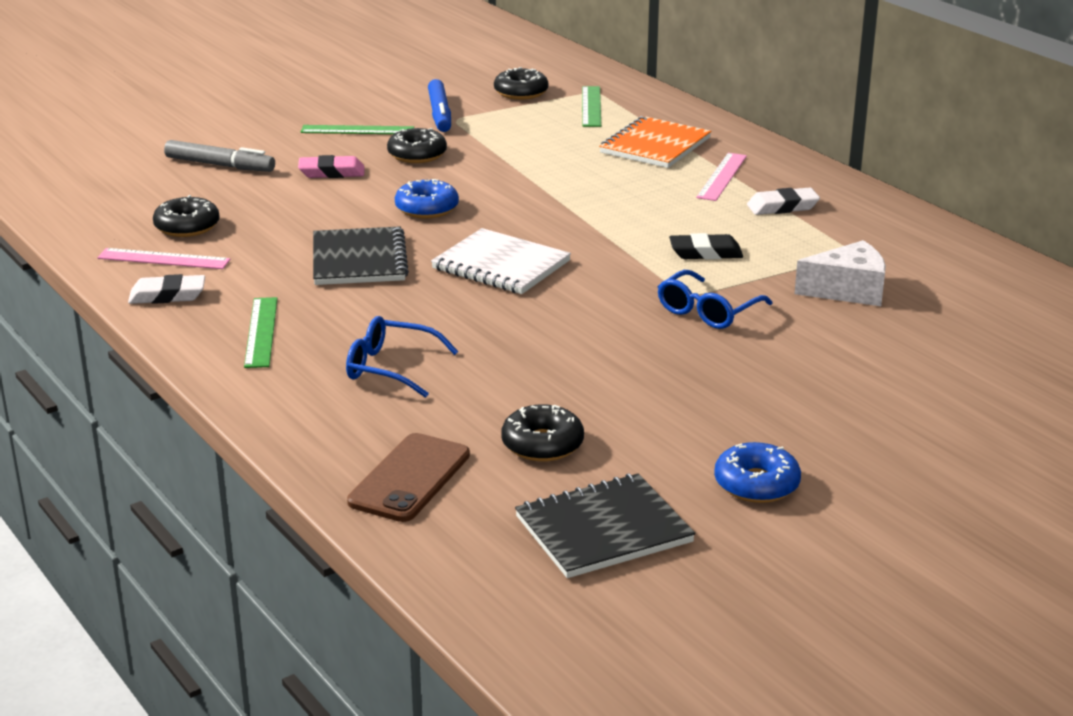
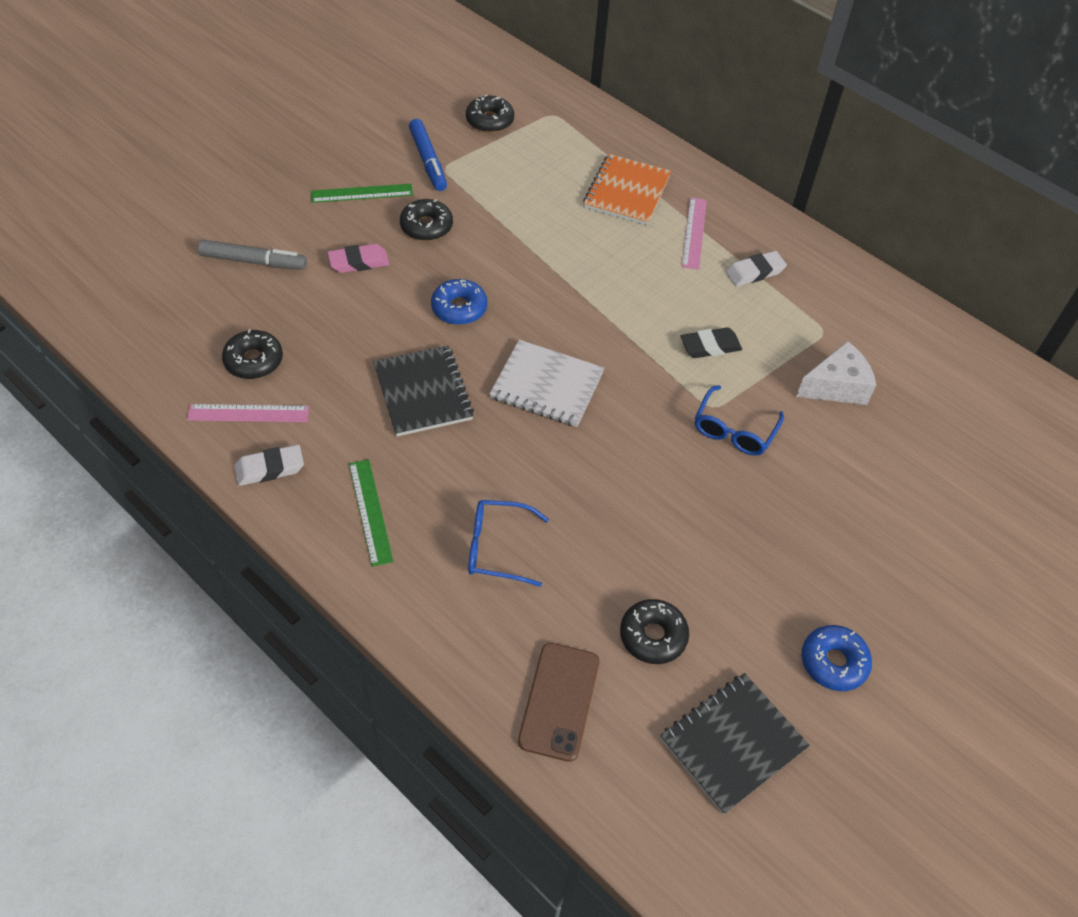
camera: 15 degrees left, 25 degrees up
green ruler [582,86,601,127] -> none

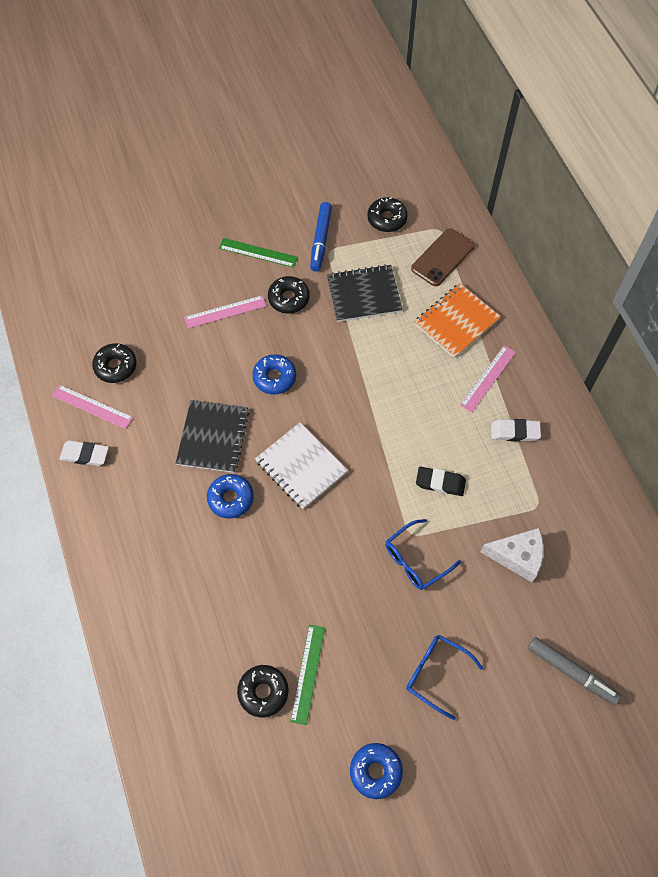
camera: 30 degrees right, 10 degrees up
grey marker [198,240,307,270] -> grey marker moved to [528,637,621,705]
pink eraser [327,244,389,273] -> pink ruler [184,295,266,328]
green ruler [349,459,394,567] -> green ruler moved to [290,625,325,725]
blue glasses [468,500,549,587] -> blue glasses moved to [406,635,483,720]
brown phone [518,643,599,762] -> brown phone moved to [411,228,475,286]
black notebook [660,673,810,815] -> black notebook moved to [327,264,403,322]
none -> blue donut [207,474,254,519]

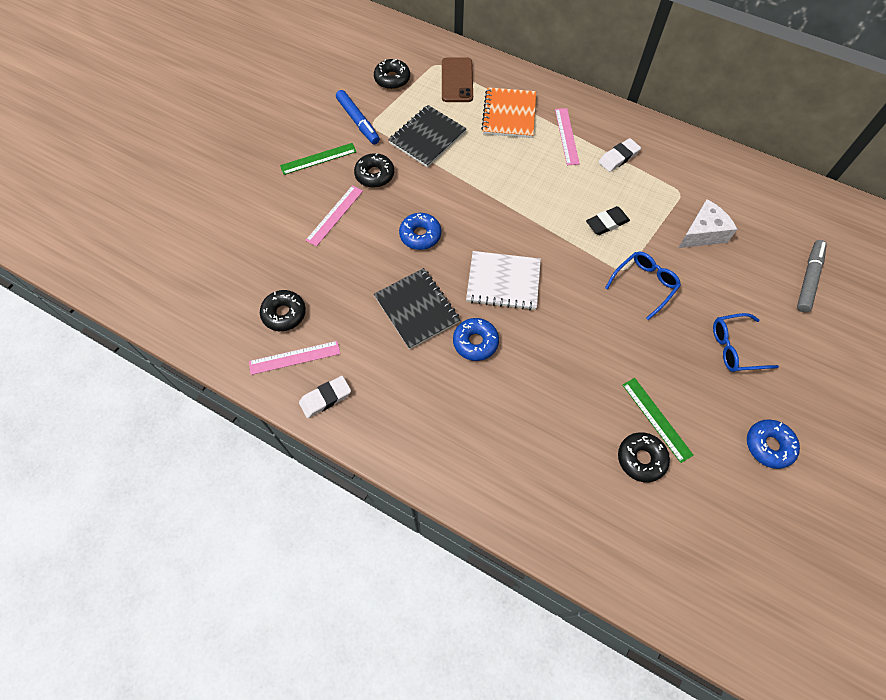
camera: 40 degrees left, 0 degrees up
blue glasses [385,519,461,590] -> blue glasses turned 150 degrees counterclockwise [605,252,681,320]
grey marker [528,637,621,705] -> grey marker turned 60 degrees counterclockwise [797,240,827,312]

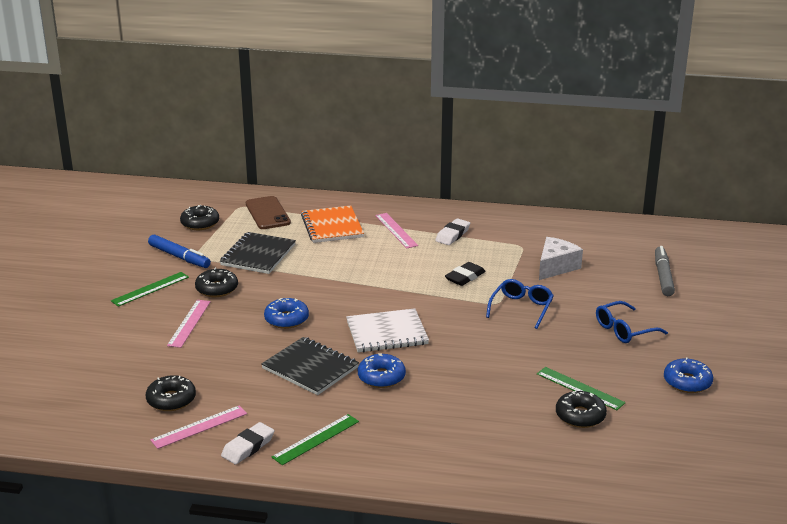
camera: 20 degrees left, 35 degrees down
none -> green ruler [272,414,359,465]

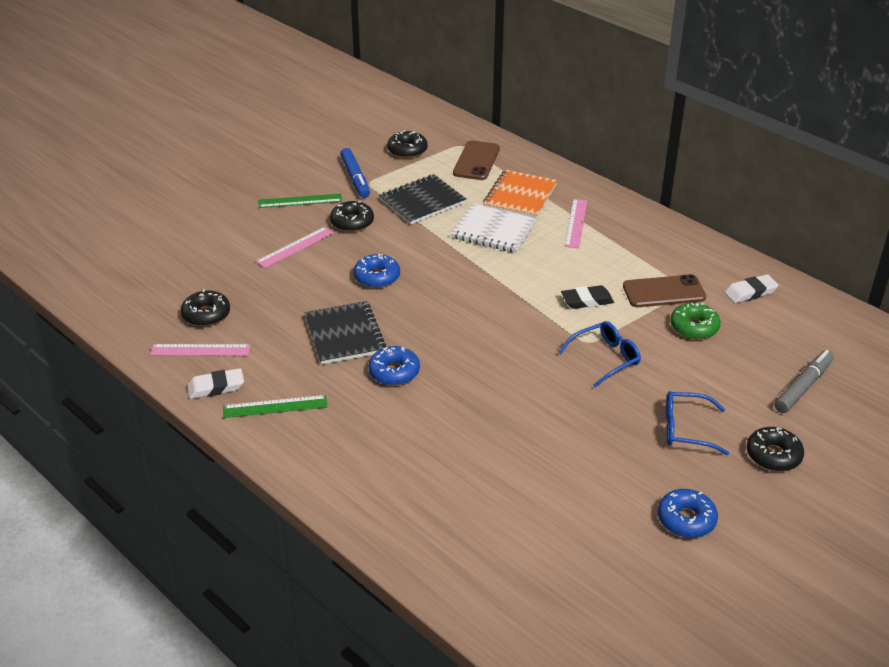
camera: 35 degrees right, 10 degrees up
white notebook [346,308,429,352] -> white notebook moved to [451,203,537,253]
white eraser [435,218,470,245] -> white eraser moved to [724,274,779,303]
green ruler [537,367,626,410] -> none
white cheese [539,237,583,280] -> green donut [671,302,721,339]
black donut [556,391,607,428] -> black donut moved to [747,427,804,471]
none -> brown phone [623,274,706,307]

